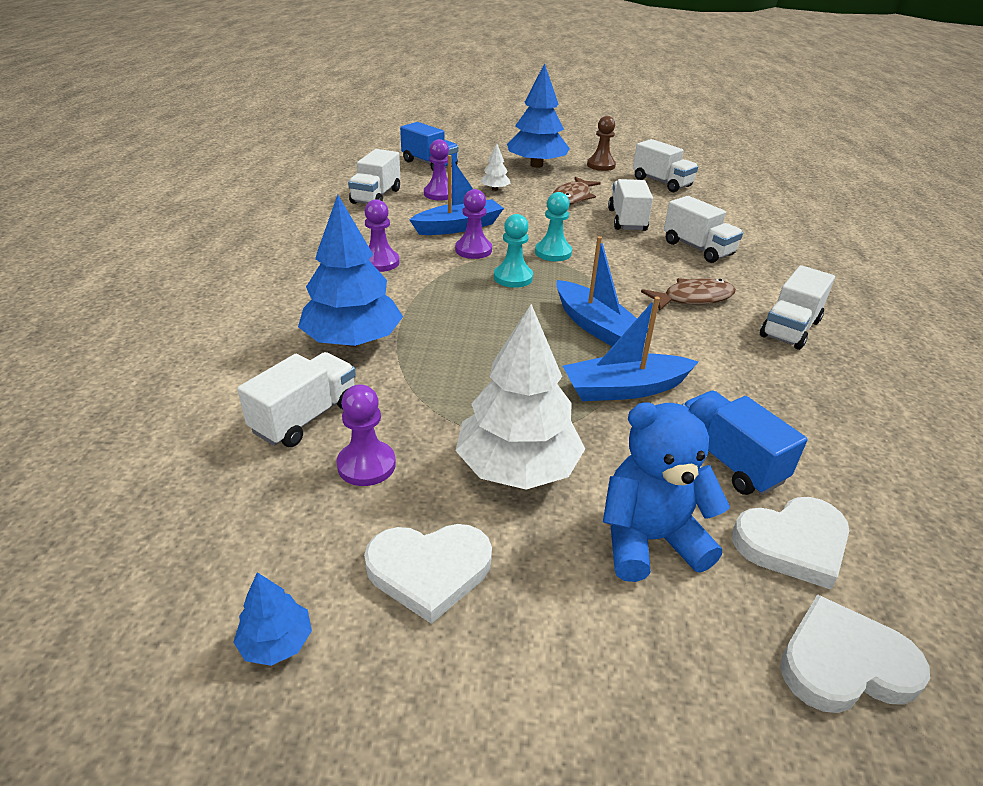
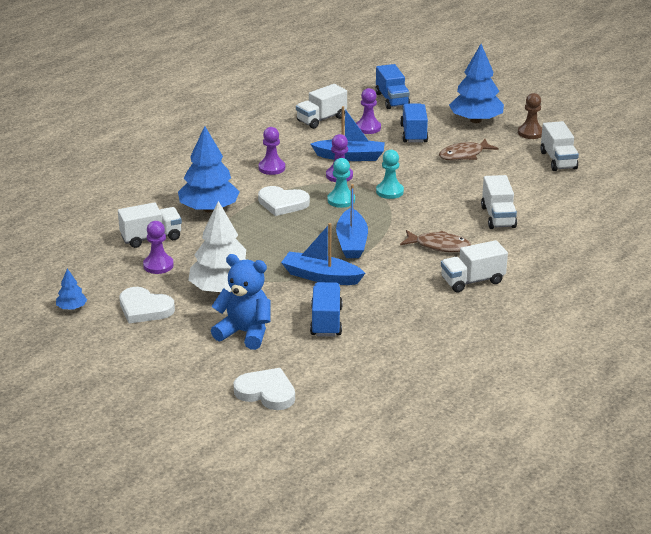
camera: 35 degrees right, 5 degrees down
white tree [480,144,511,191] -> blue truck [400,104,428,143]
white truck [608,179,653,231] -> none
white heart [732,497,849,589] -> white heart moved to [258,186,310,216]

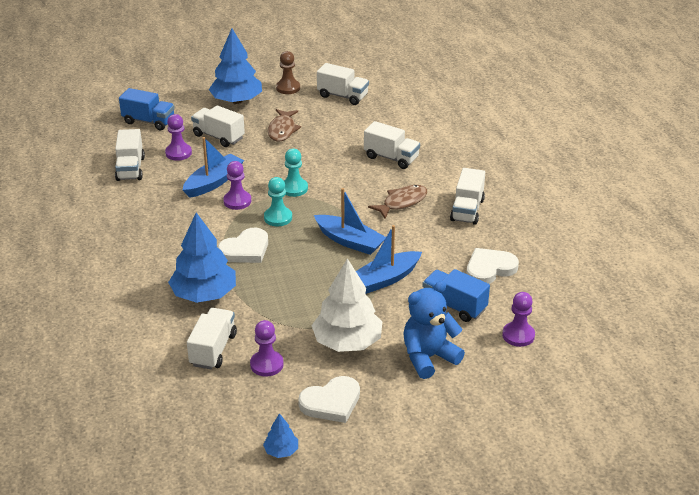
camera: 55 degrees left, 5 degrees up
white heart [233,368,295,410] -> white heart moved to [466,248,519,284]
purple pawn [259,127,285,175] -> purple pawn moved to [502,292,535,347]
blue truck [400,104,428,143] -> white truck [191,105,245,147]

